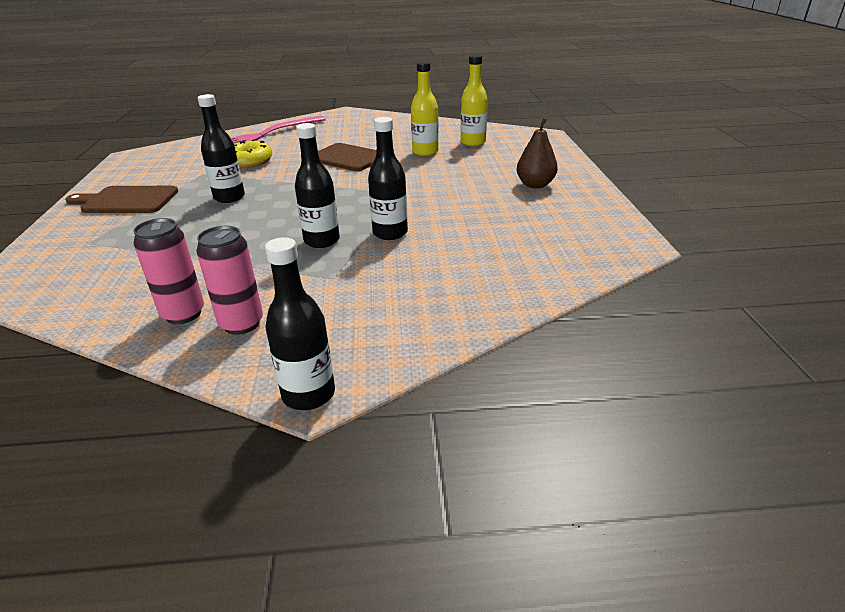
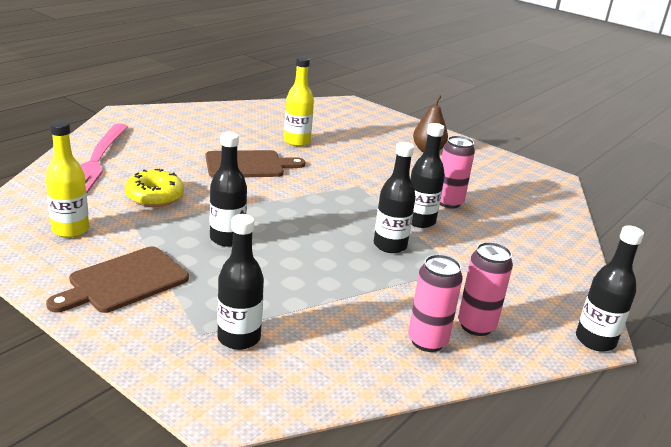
camera: 50 degrees left, 5 degrees down
yellow bottle [461,55,488,146] -> yellow bottle moved to [45,120,89,238]
none -> black bottle [217,214,264,350]
none -> pink can [440,136,475,208]

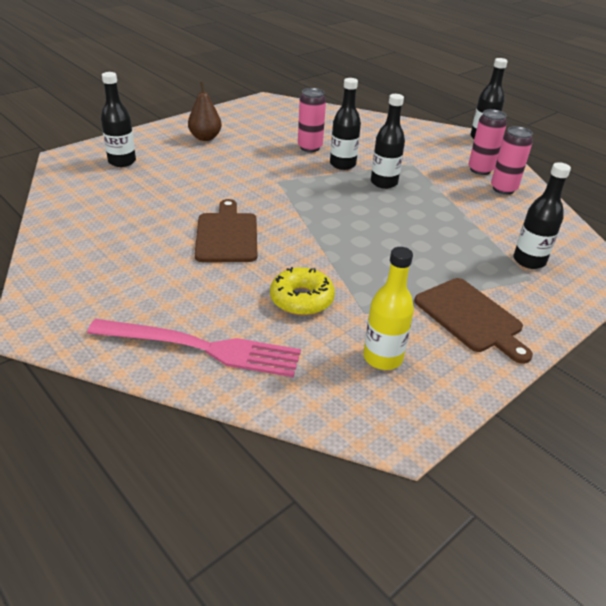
camera: 80 degrees left, 10 degrees up
black bottle [210,132,247,247] -> black bottle moved to [101,72,136,167]
yellow bottle [284,56,314,146] -> none

